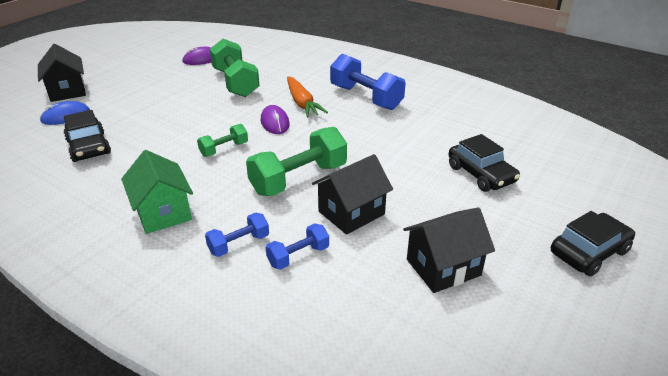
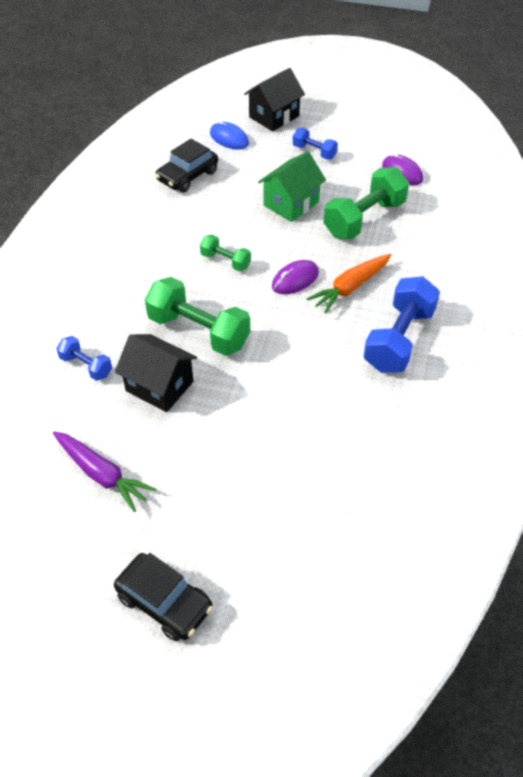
camera: 70 degrees right, 15 degrees up
green house [121,150,193,234] -> green house moved to [258,151,326,222]
blue dumbbell [205,213,269,257] -> blue dumbbell moved to [293,128,338,159]
black house [403,207,495,293] -> purple carrot [53,431,156,512]
black car [449,134,520,192] -> none

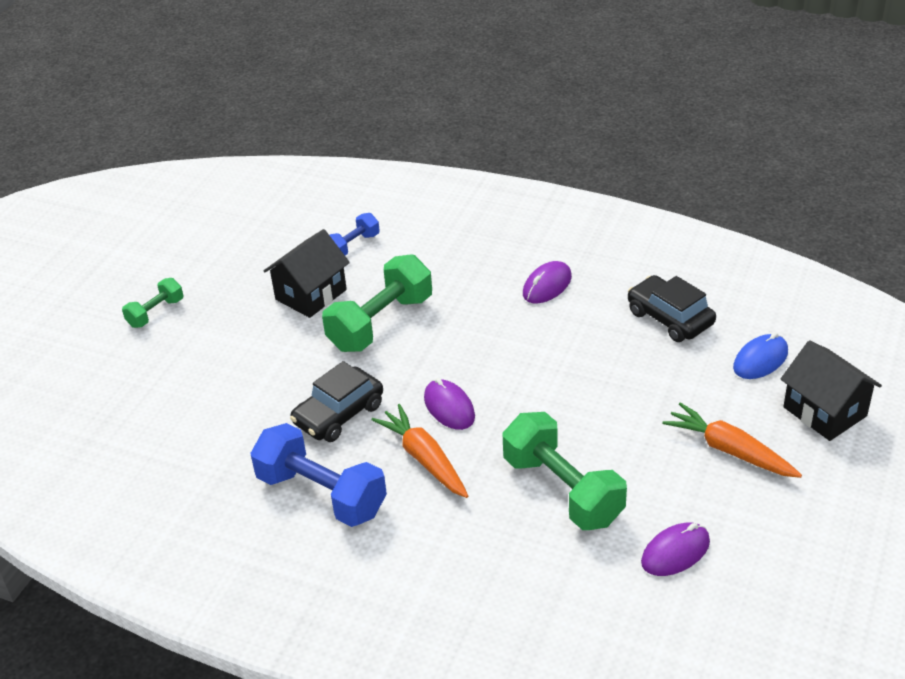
camera: 100 degrees right, 10 degrees down
purple carrot [53,431,156,512] -> none
black car [114,553,213,641] -> black car moved to [290,361,383,442]
green dumbbell [200,235,251,271] -> green dumbbell moved to [122,278,184,328]
green house [258,151,326,222] -> none
blue dumbbell [293,128,338,159] -> orange carrot [662,402,802,478]
none -> purple mouse [523,261,572,303]

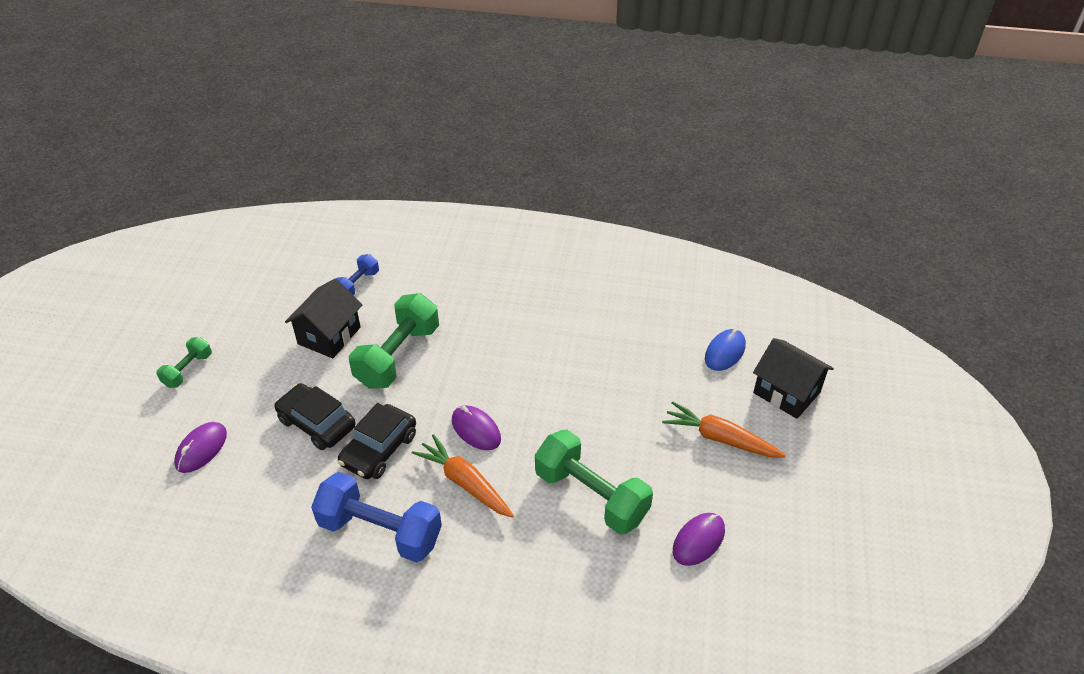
camera: 15 degrees left, 5 degrees up
purple mouse [523,261,572,303] -> purple mouse moved to [174,422,227,473]
black car [628,275,716,342] -> black car moved to [275,383,356,450]

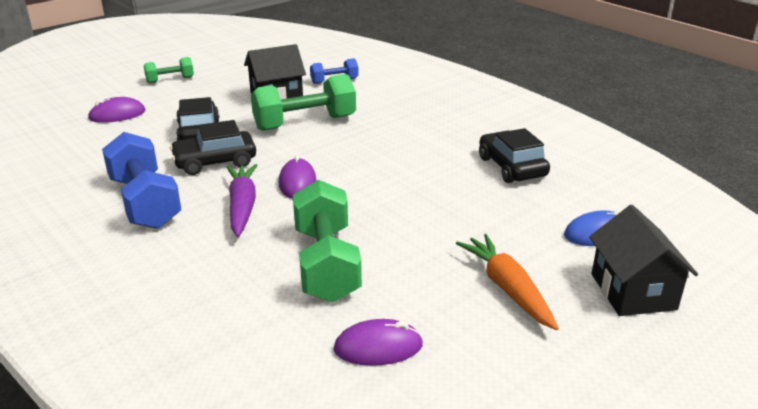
camera: 40 degrees right, 15 degrees down
orange carrot [412,434,514,518] -> purple carrot [226,164,258,237]
none -> black car [479,128,550,183]

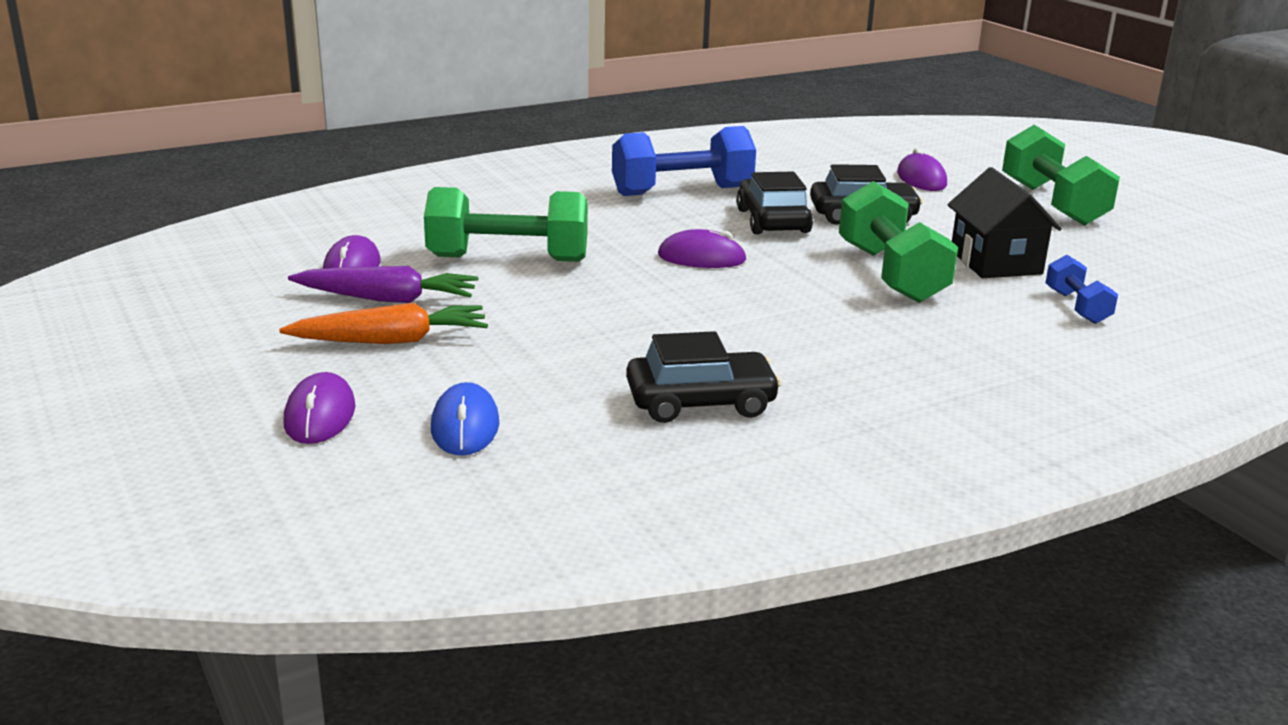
camera: 100 degrees right, 5 degrees down
green dumbbell [144,57,194,83] -> green dumbbell [1002,125,1120,226], size x1.89
purple carrot [226,164,258,237] -> purple carrot moved to [288,266,478,303]
black house [589,205,698,316] -> purple mouse [284,372,355,444]

